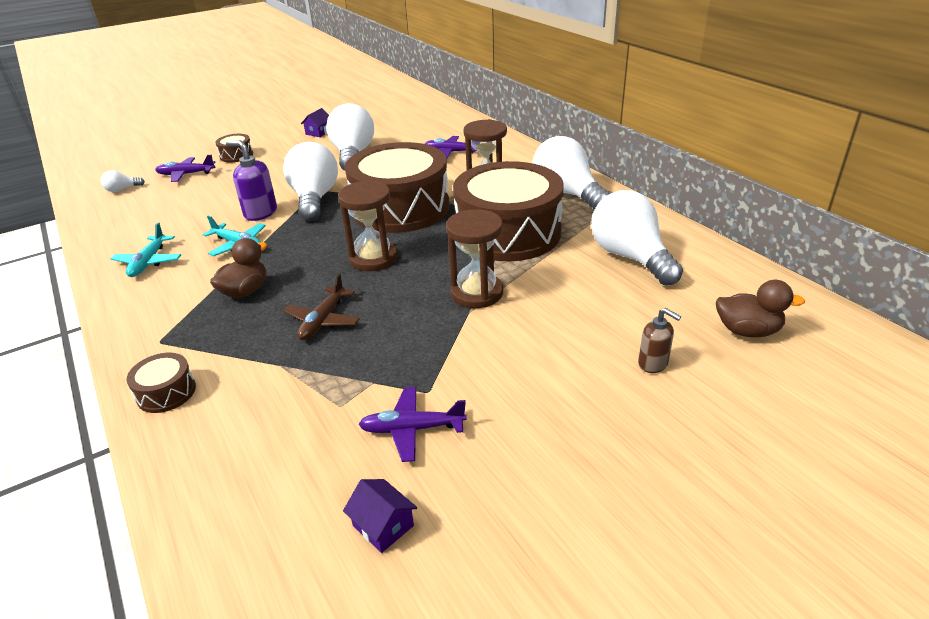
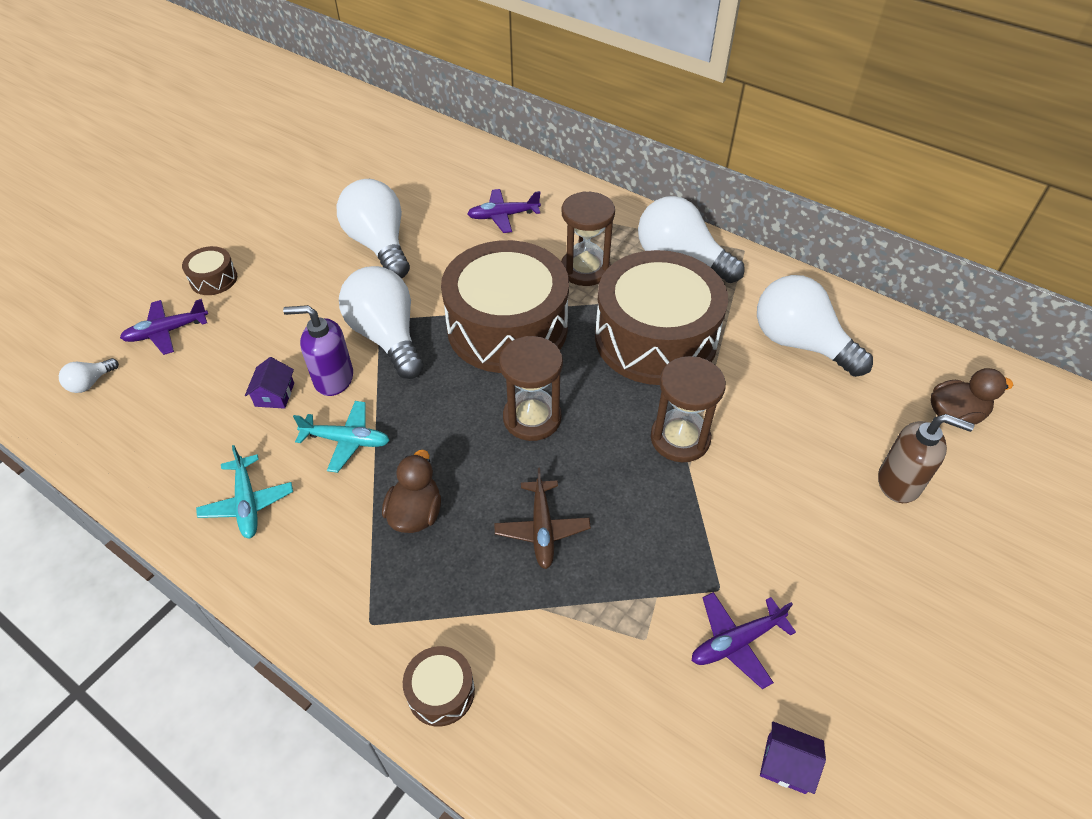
camera: 25 degrees left, 15 degrees up
purple house [301,108,329,137] -> purple house moved to [245,357,294,409]
brown soap dispenser [638,308,681,373] -> brown soap dispenser [878,414,974,503], size x1.57

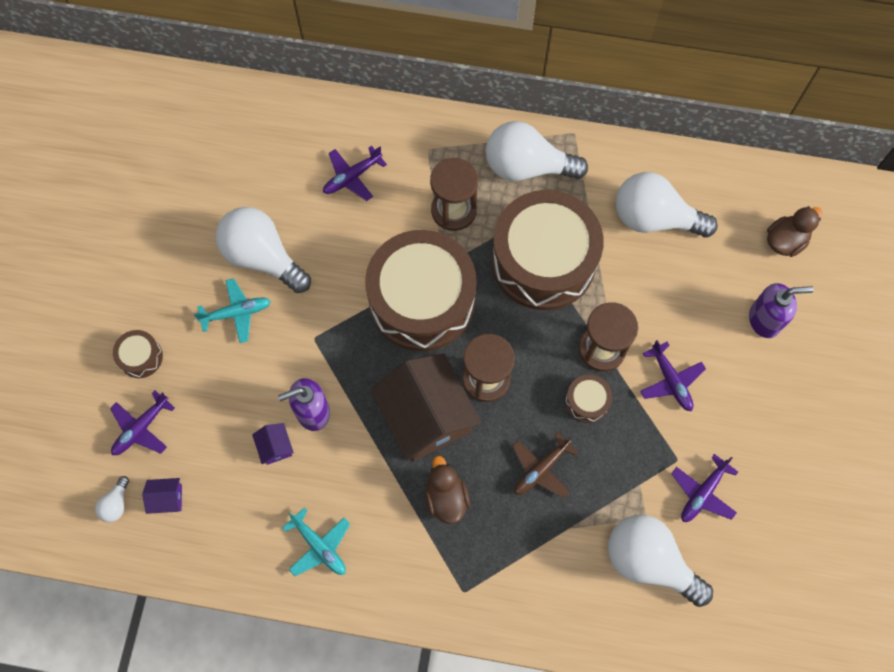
camera: 25 degrees left, 20 degrees up
turquoise plane [293,401,390,473] -> turquoise plane moved to [194,278,271,343]
white light bulb [339,266,424,379] -> white light bulb moved to [608,515,713,607]
brown drum [403,646,475,727] -> brown drum moved to [565,374,612,423]
brown plane [494,468,591,569] -> brown plane turned 75 degrees clockwise [512,432,578,498]
purple house [760,721,826,794] -> purple house moved to [142,478,182,514]
brown soap dispenser [878,414,974,503] -> purple soap dispenser [749,283,814,338]
none -> brown house [371,354,482,461]
none -> purple plane [640,340,706,411]

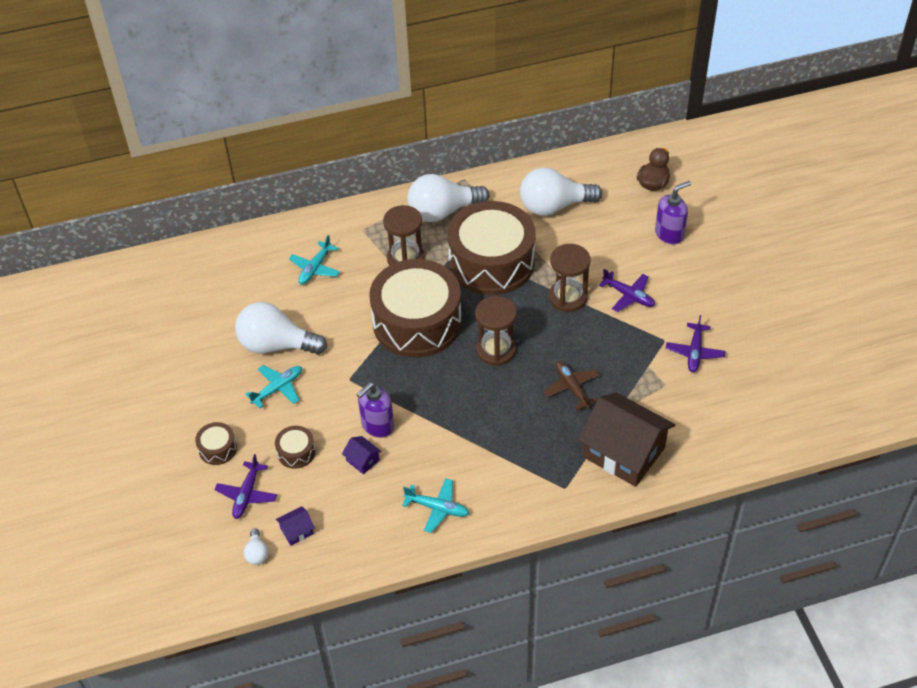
camera: 25 degrees left, 20 degrees down
purple plane [323,146,387,201] -> turquoise plane [289,235,340,285]
brown house [371,354,482,461] -> brown house moved to [578,393,675,487]
brown duck [425,456,470,524] -> none
brown plane [512,432,578,498] -> brown plane turned 135 degrees clockwise [543,361,600,410]
brown drum [565,374,612,423] -> brown drum moved to [275,426,316,469]
white light bulb [608,515,713,607] -> none

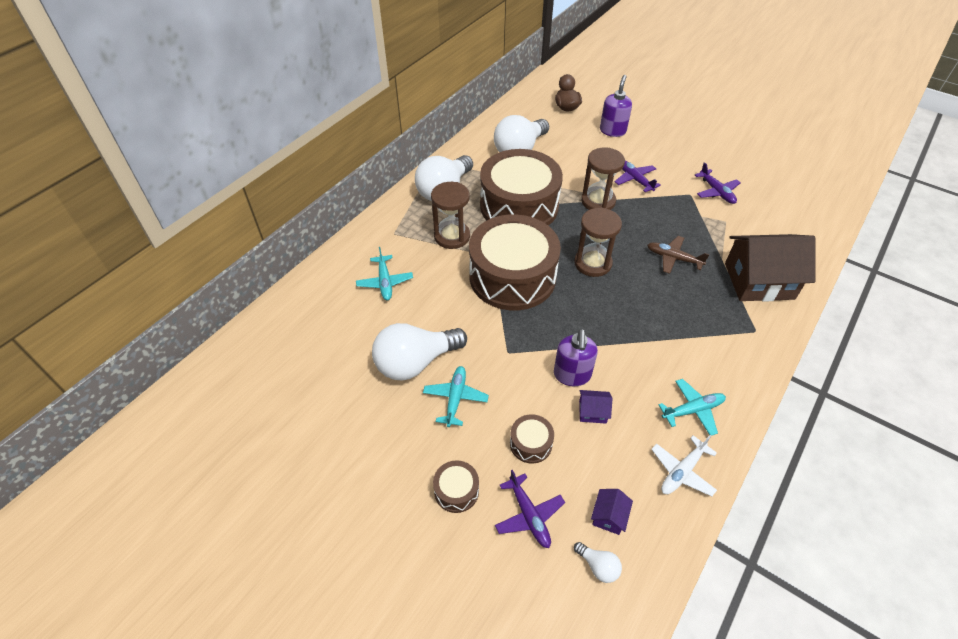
camera: 40 degrees left, 0 degrees up
purple plane [599,269,655,312] -> purple plane turned 120 degrees counterclockwise [614,161,661,192]
none -> white plane [651,435,717,497]

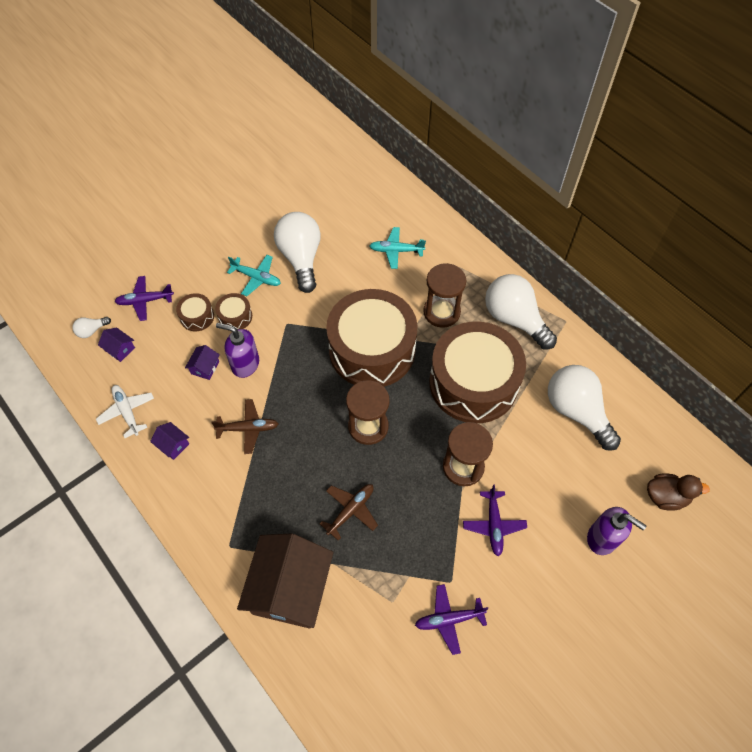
camera: 105 degrees right, 10 degrees up
brown drum [433,460,479,513] -> brown drum moved to [215,293,252,330]
purple plane [614,161,661,192] -> purple plane turned 105 degrees clockwise [463,484,527,556]
turquoise plane [658,379,726,436] -> purple house [150,422,189,460]
none -> brown plane [211,399,278,454]

